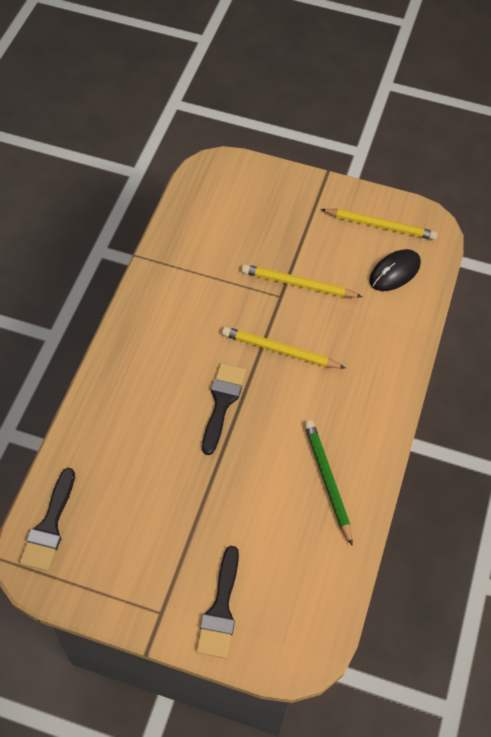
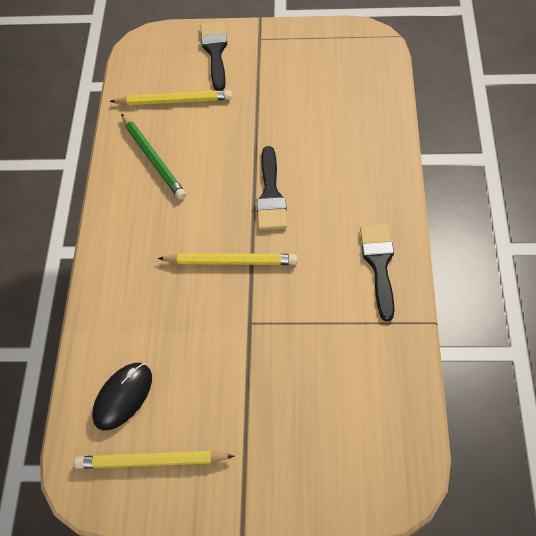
camera: 170 degrees right, 0 degrees up
black brush [19,468,75,571] -> black brush moved to [360,224,395,321]
yellow pencil [242,264,362,298] -> yellow pencil moved to [109,90,232,105]

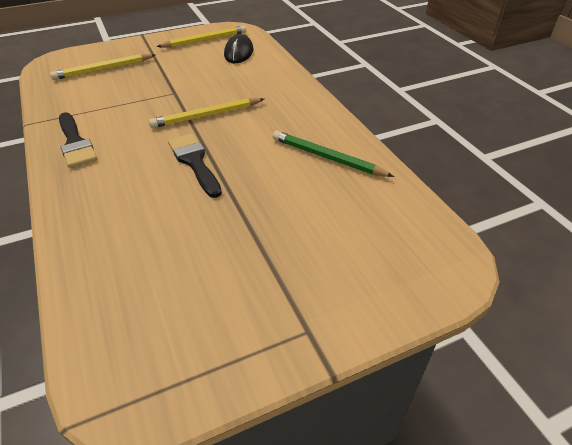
camera: 150 degrees right, 15 degrees down
yellow pencil [109,90,232,105] -> yellow pencil moved to [50,54,156,80]
black brush [200,22,227,91] -> none

